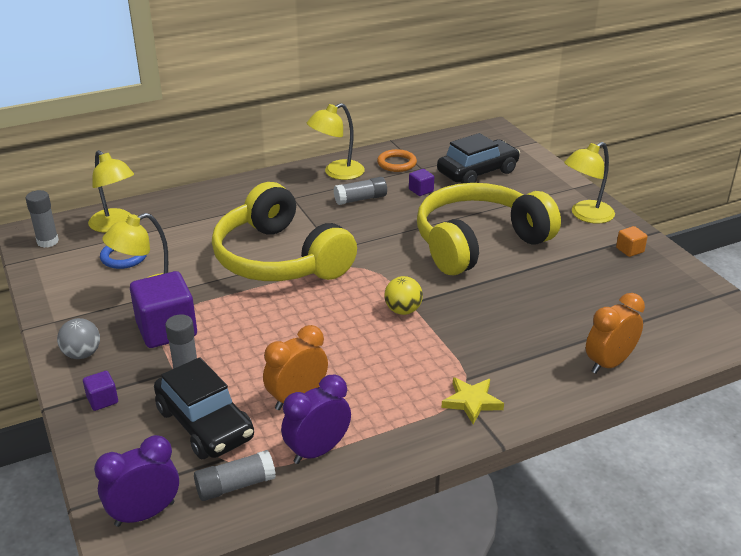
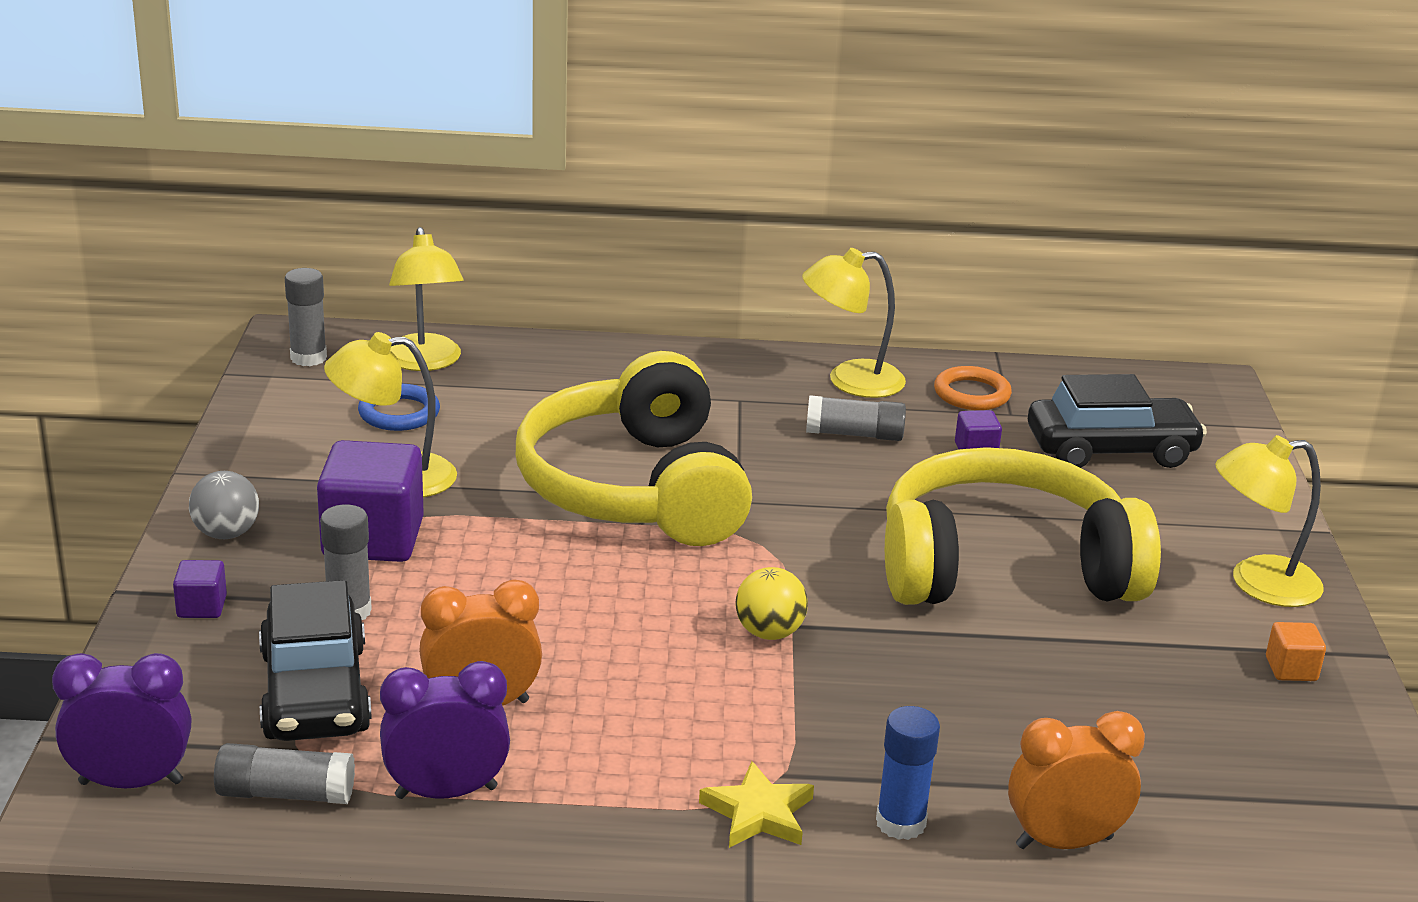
camera: 25 degrees right, 5 degrees down
none -> blue glue stick [876,706,940,840]

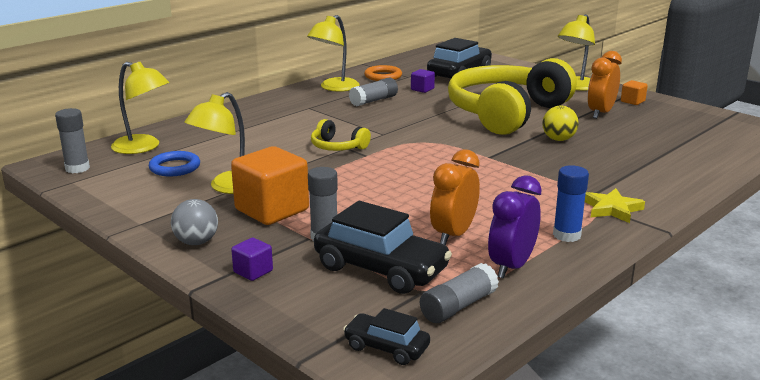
camera: 45 degrees left, 5 degrees down
purple clock [52,653,191,788] -> black car [343,308,430,365]
purple cube [317,440,424,562] -> orange cube [231,146,309,225]
yellow headphones [516,351,752,546] -> yellow headphones [311,119,371,151], size x0.40
yellow ball [735,567,808,640] -> yellow ball moved to [542,106,579,141]
blue glue stick [876,706,940,840] -> blue glue stick moved to [553,165,589,242]
orange clock [1008,711,1145,849] -> orange clock moved to [587,51,622,119]

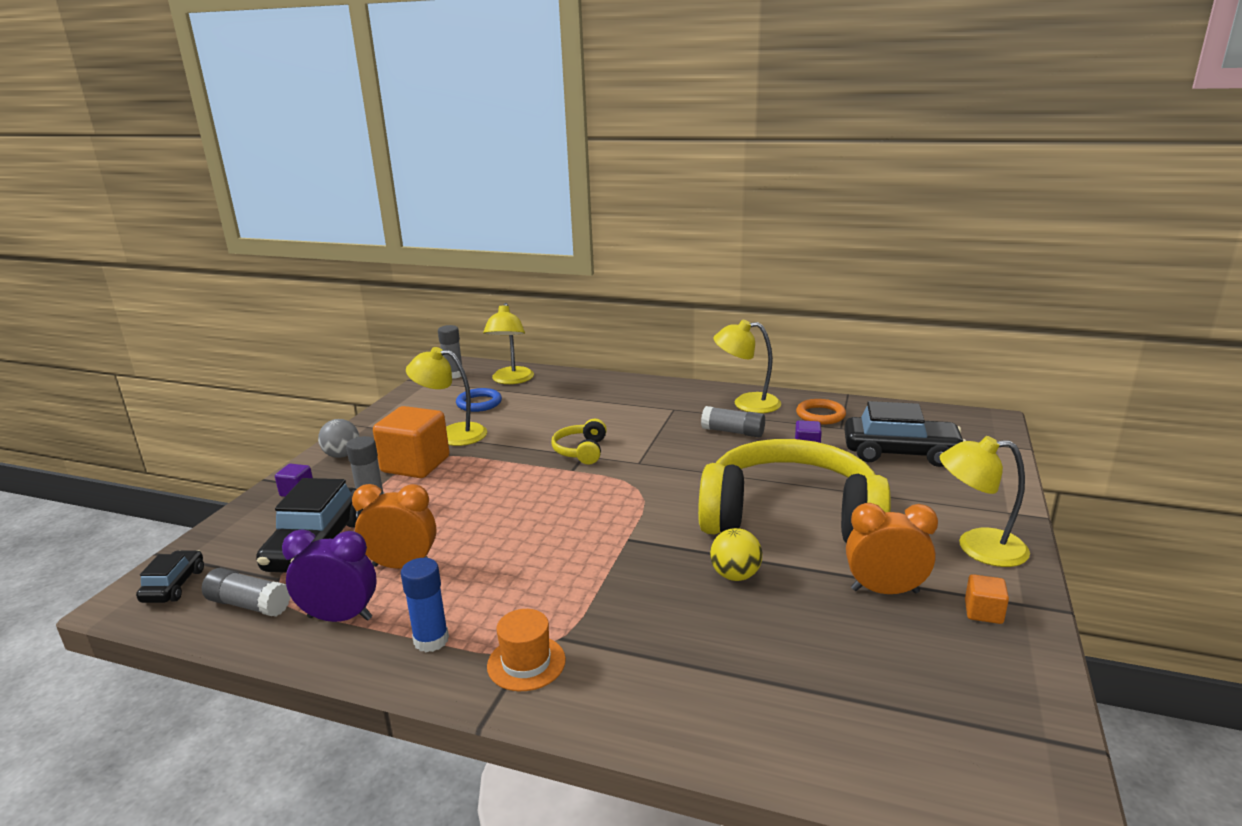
camera: 65 degrees right, 0 degrees up
yellow star [585,188,645,223] -> orange hat [487,609,566,691]

